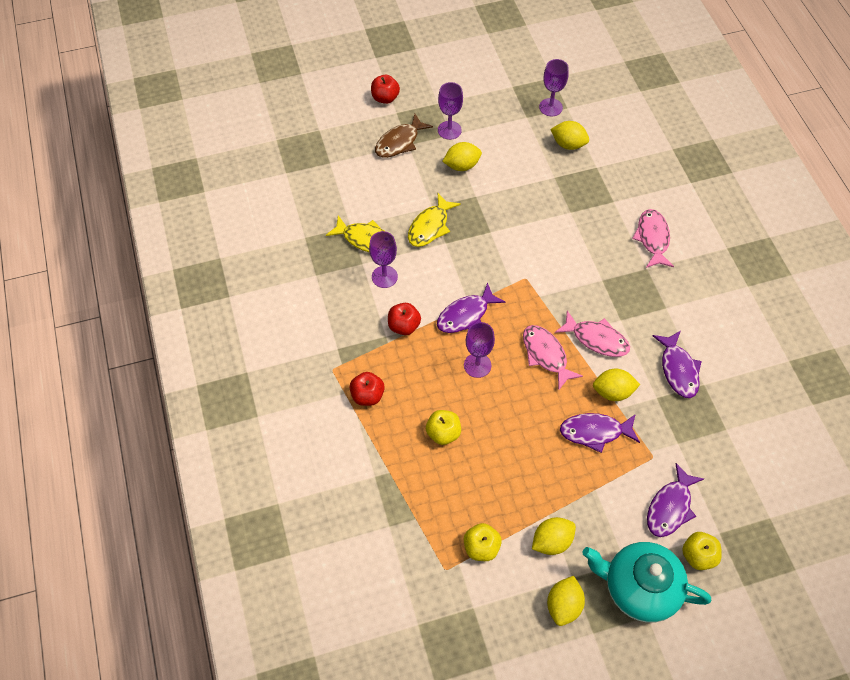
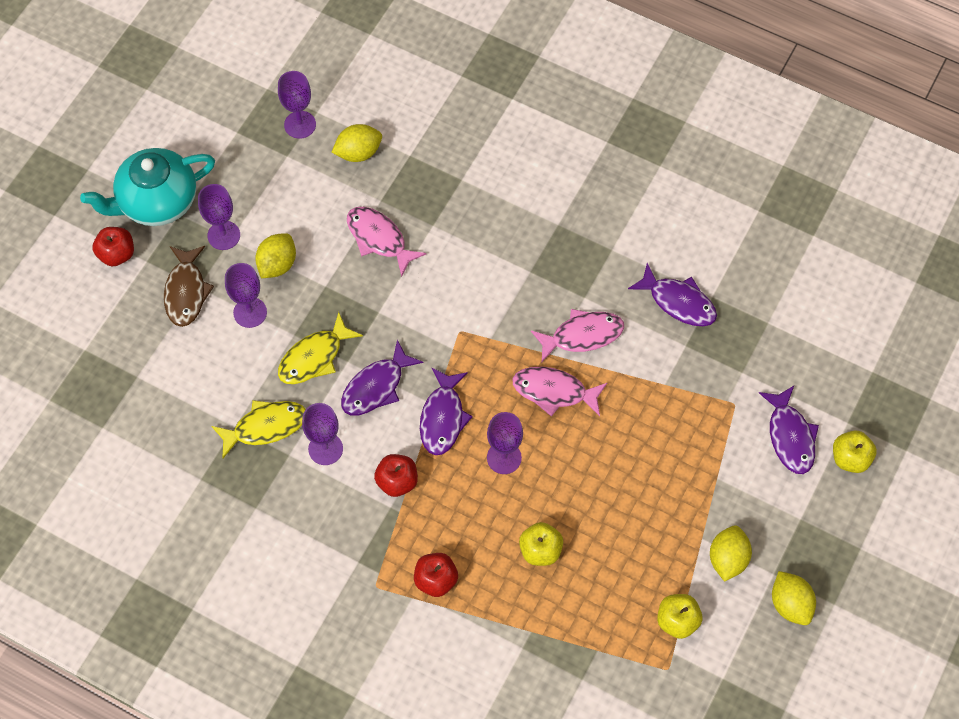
camera: 45 degrees left, 5 degrees up
yellow fish [408,193,461,247] -> yellow fish turned 60 degrees clockwise [278,312,363,384]
purple fish [560,413,640,453] -> purple fish moved to [341,340,423,415]
turquoise teapot [582,542,711,623] -> turquoise teapot moved to [80,148,215,226]
yellow lemon [593,368,640,401] -> none
pink fish [632,209,674,268] -> pink fish moved to [347,207,426,277]
none -> purple goblet [225,263,267,328]

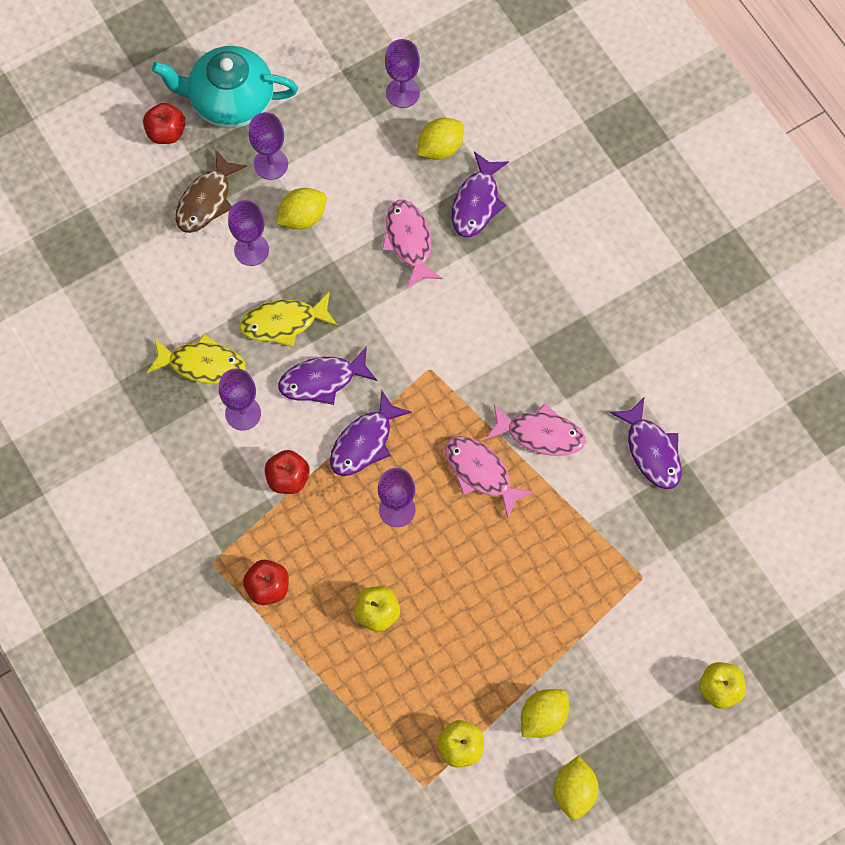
camera: 30 degrees right, 5 degrees up
yellow lemon [332,124,382,162] -> yellow lemon turned 45 degrees counterclockwise [417,118,464,160]
purple fish [759,386,819,474] -> purple fish moved to [452,152,509,237]

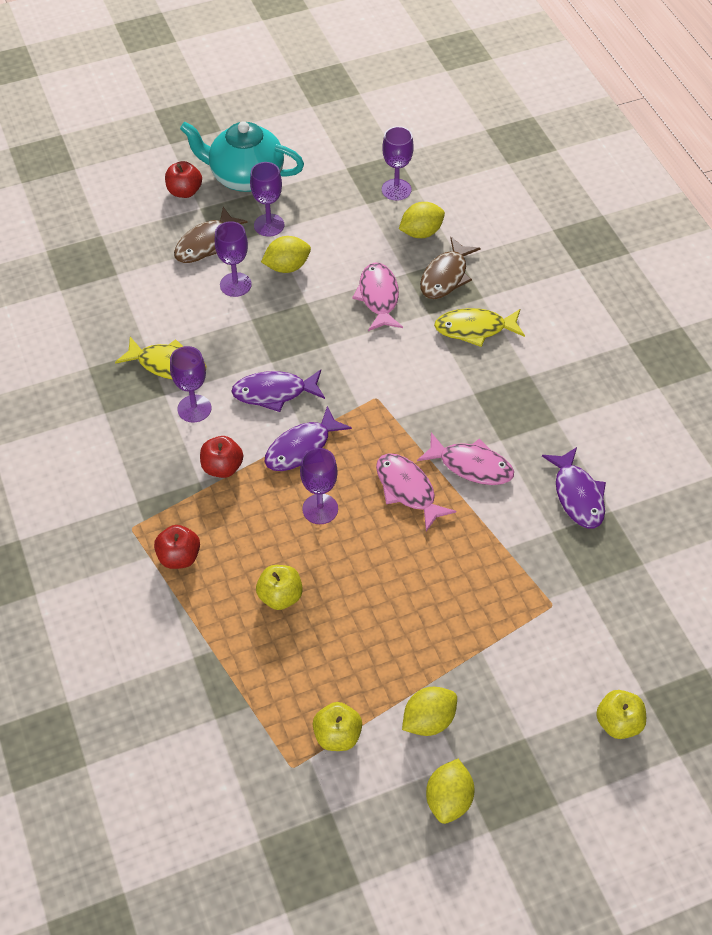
camera: 10 degrees right, 15 degrees down
yellow fish [239,292,338,347] -> yellow fish moved to [434,308,525,347]
purple fish [452,152,509,237] -> brown fish [420,237,481,299]

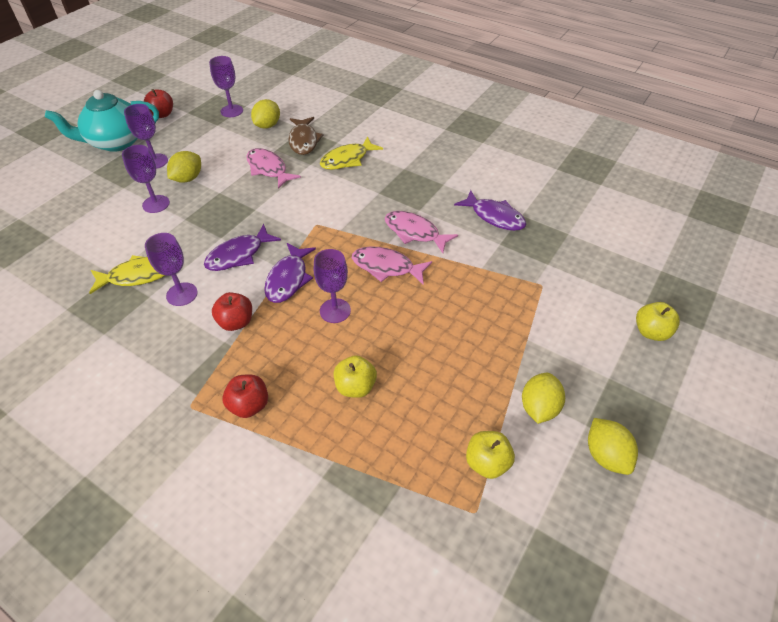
camera: 35 degrees left, 5 degrees down
red apple [165,161,202,198] -> red apple moved to [144,89,173,118]
brown fish [174,207,248,263] -> none
pink fish [417,432,514,485] -> pink fish turned 135 degrees counterclockwise [385,211,458,253]

